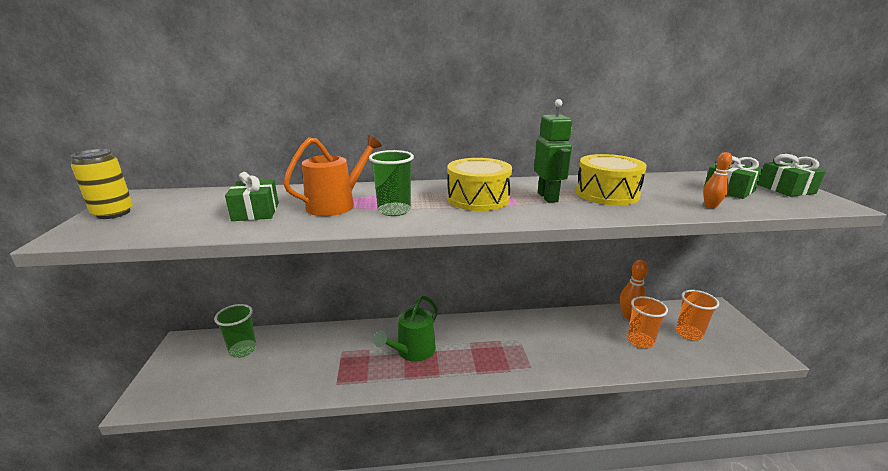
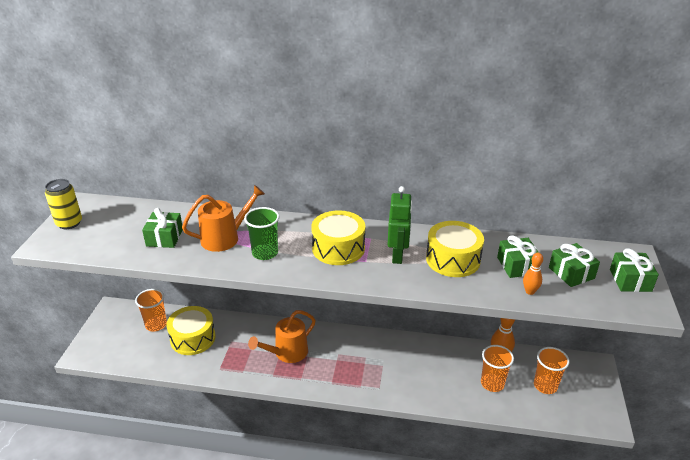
camera: 15 degrees right, 10 degrees up
green cup [214,304,257,358] -> orange cup [135,289,167,331]
green watering can [373,296,438,362] -> orange watering can [248,310,316,363]
none -> yellow drum [166,306,216,355]
none -> green gift [497,235,539,278]

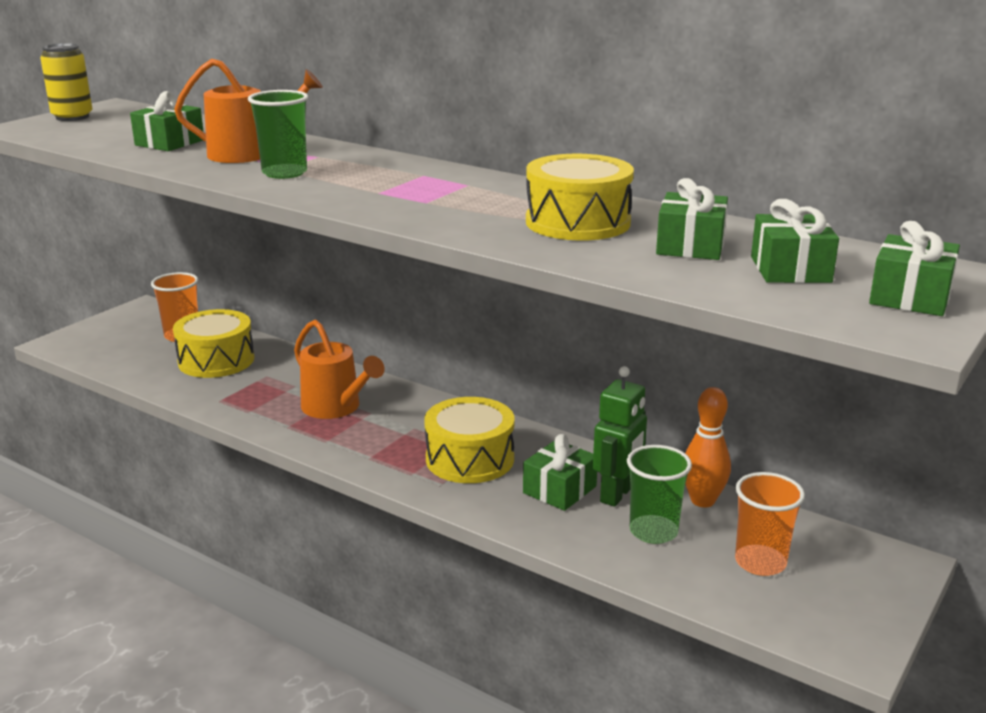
camera: 25 degrees right, 10 degrees down
orange watering can [248,310,316,363] -> orange watering can turned 120 degrees counterclockwise [294,319,385,419]
yellow drum [311,210,365,265] -> yellow drum moved to [424,397,515,483]
green robot [388,186,412,264] -> green robot moved to [593,366,647,507]
orange cup [481,345,514,392] -> green cup [627,445,692,544]
orange bowling pin [523,253,543,295] -> none
none -> green gift [523,434,597,511]

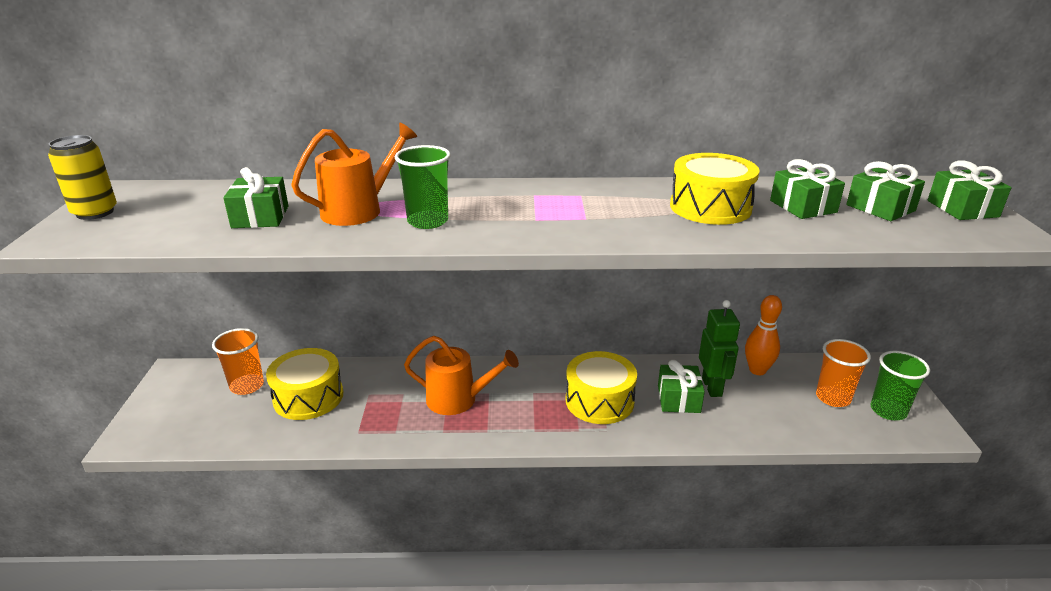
camera: 35 degrees left, 5 degrees up
green cup [627,445,692,544] -> green cup moved to [871,351,930,420]

